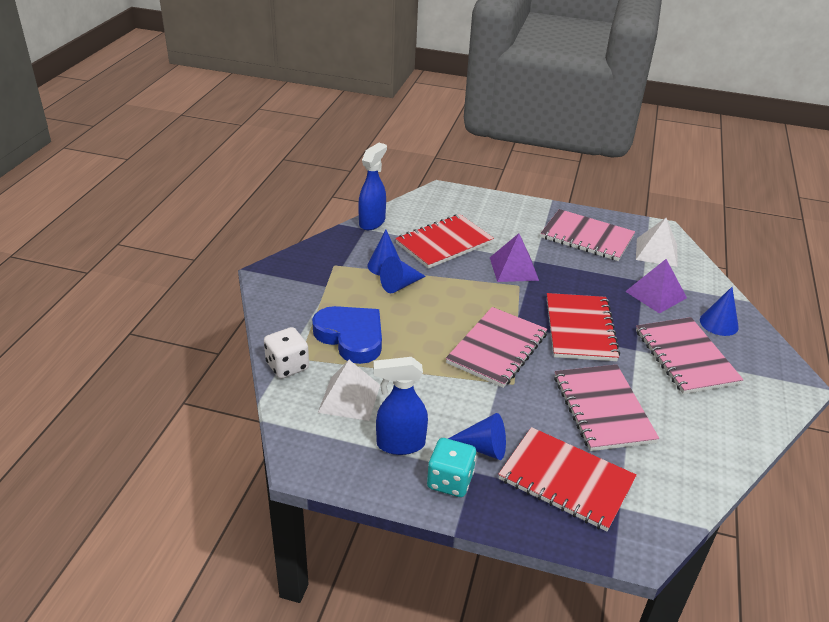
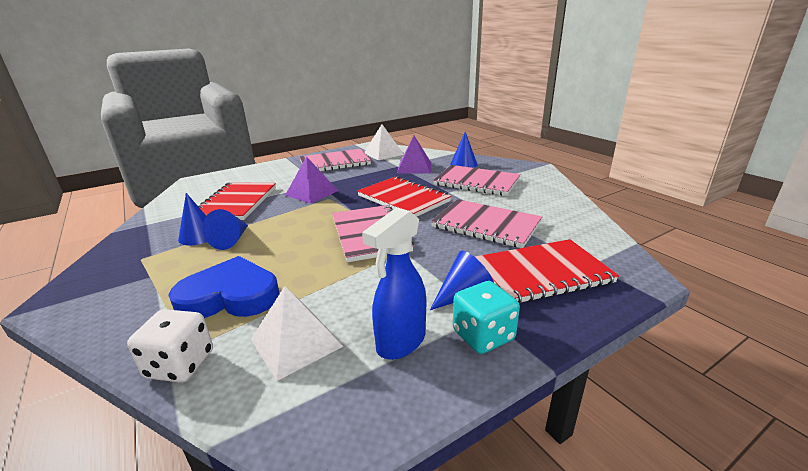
camera: 45 degrees left, 10 degrees down
blue spray bottle [358,143,387,230] -> none

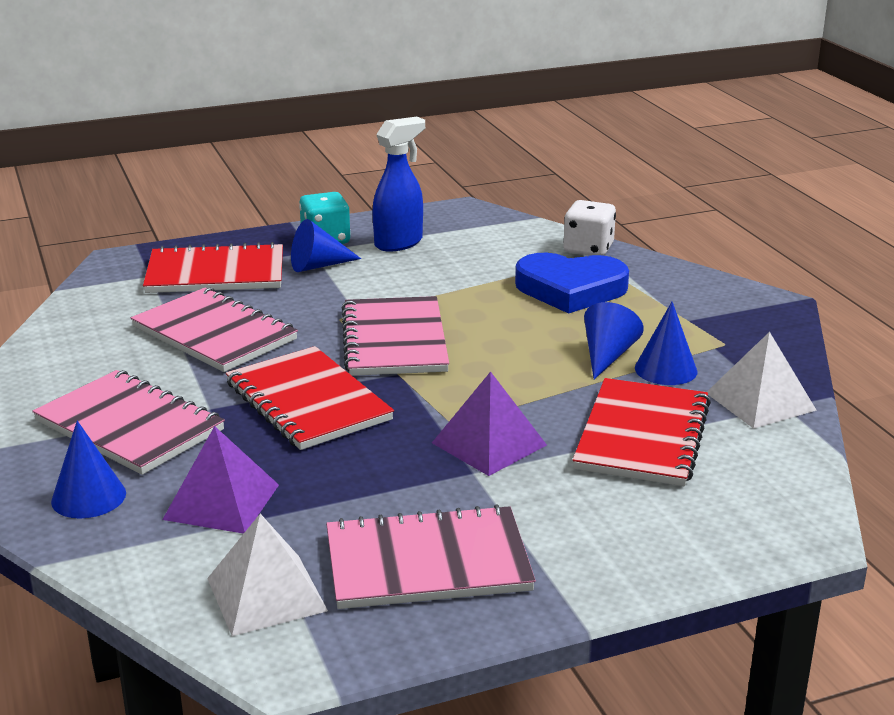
camera: 170 degrees left, 0 degrees up
white pyramid [251,286,344,381] -> white pyramid moved to [707,332,817,429]

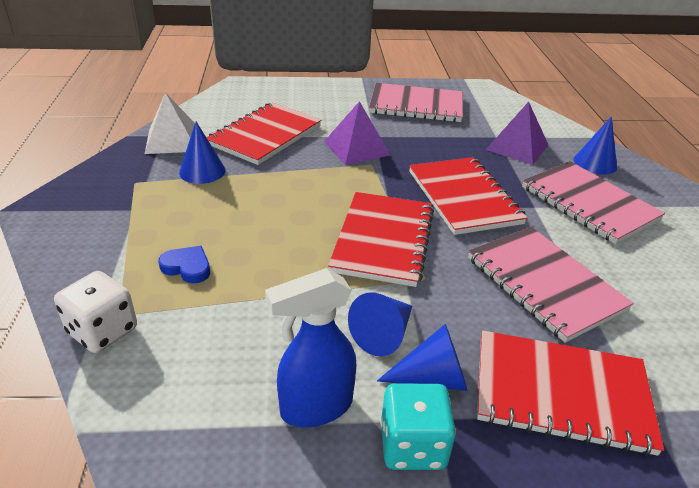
camera: 165 degrees left, 10 degrees up
white pyramid [207,514,328,636] -> none
pink notebook [342,296,449,376] -> red notebook [328,192,434,287]
blue heart [515,253,629,314] -> blue heart [158,246,210,283], size x0.47
blue cone [584,302,644,379] -> blue cone moved to [348,293,412,356]

